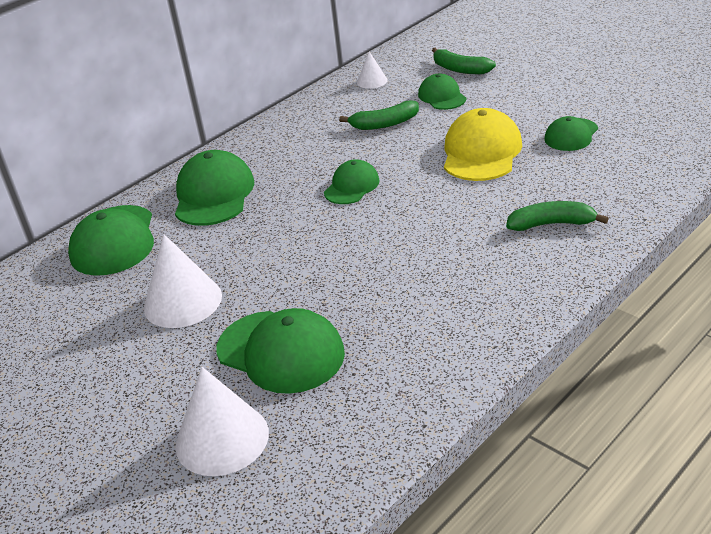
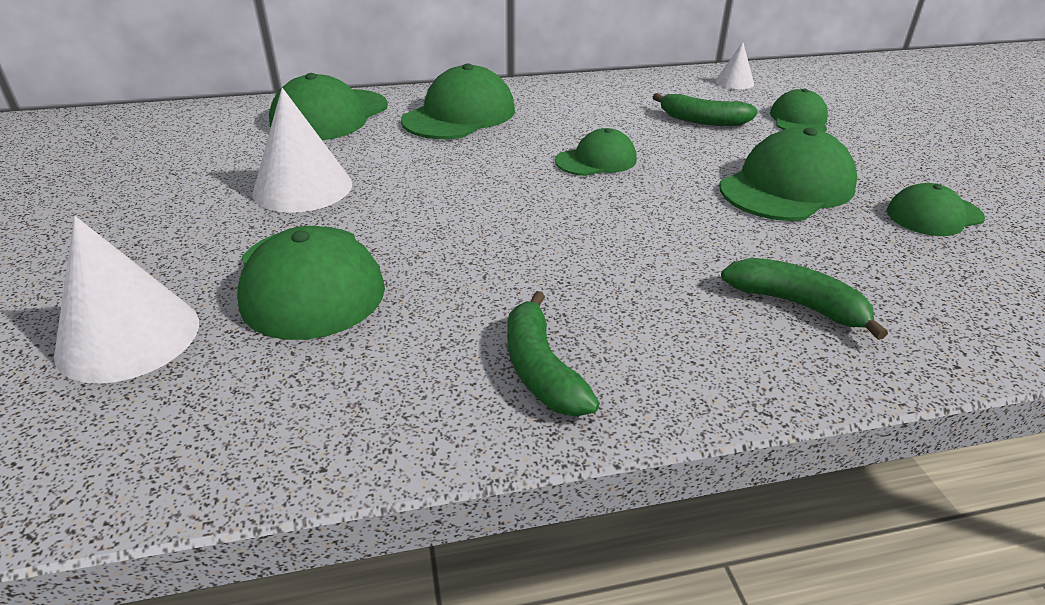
camera: 30 degrees right, 0 degrees up
green banana [432,47,496,74] -> green banana moved to [507,291,600,416]
yellow cap [444,108,522,181] -> green cap [719,127,857,221]

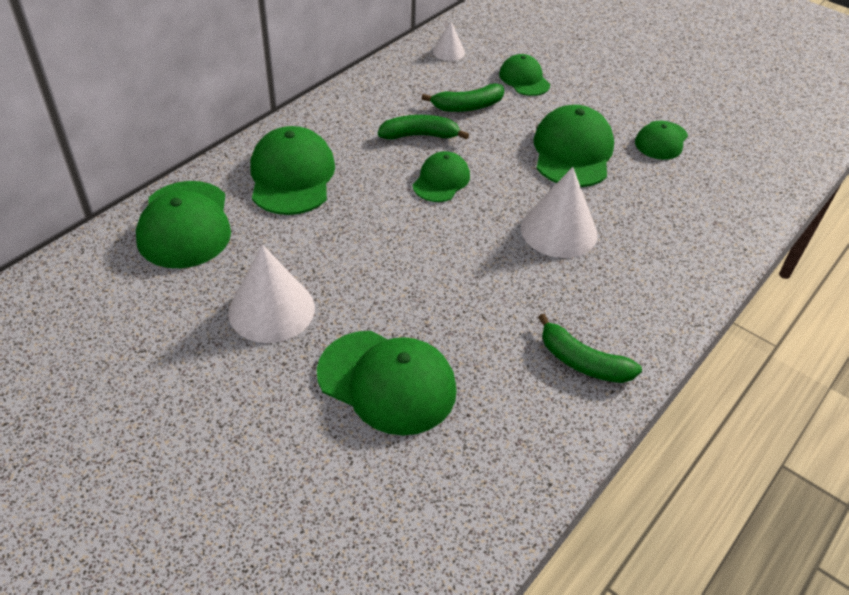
camera: 40 degrees left, 10 degrees up
white cone [54,216,199,384] -> white cone moved to [521,167,597,258]
green banana [721,258,888,340] -> green banana moved to [378,115,469,140]

